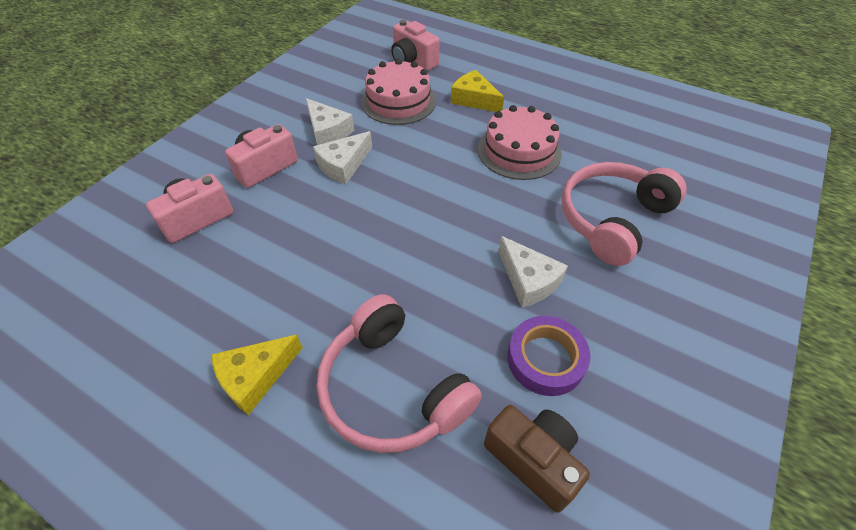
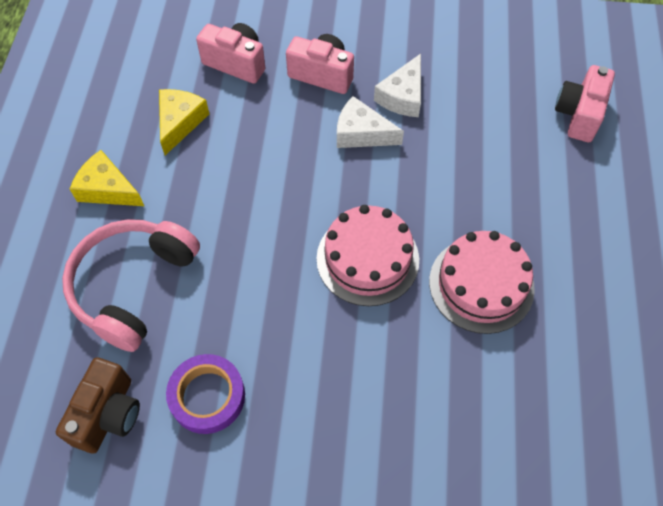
camera: 65 degrees right, 10 degrees up
pink cake [361,59,436,125] -> pink cake moved to [316,205,419,306]
yellow cheese [451,70,504,112] -> yellow cheese moved to [159,89,209,155]
white cheese [498,236,568,308] -> none
pink headphones [561,162,686,266] -> none

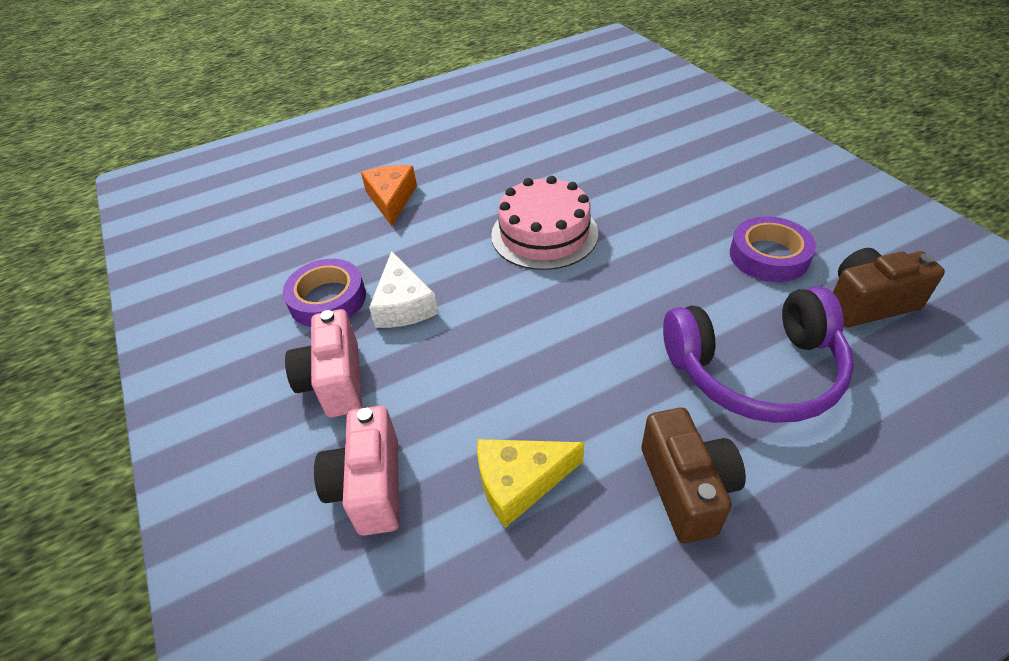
camera: 120 degrees left, 15 degrees down
pink headphones [62,219,200,352] -> purple headphones [663,286,854,423]
yellow cheese [70,150,144,206] -> brown camera [641,408,746,543]
white cheese [374,54,421,117] -> purple tape [283,259,366,327]
pink cake [429,231,535,334] -> none
pink camera [555,65,615,142] -> none
none -> orange cheese [361,165,417,226]

